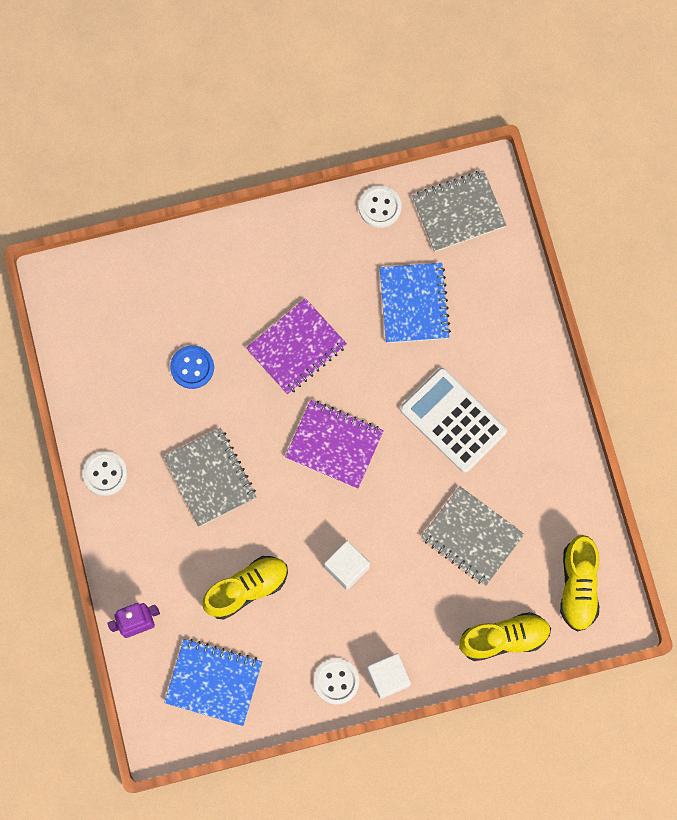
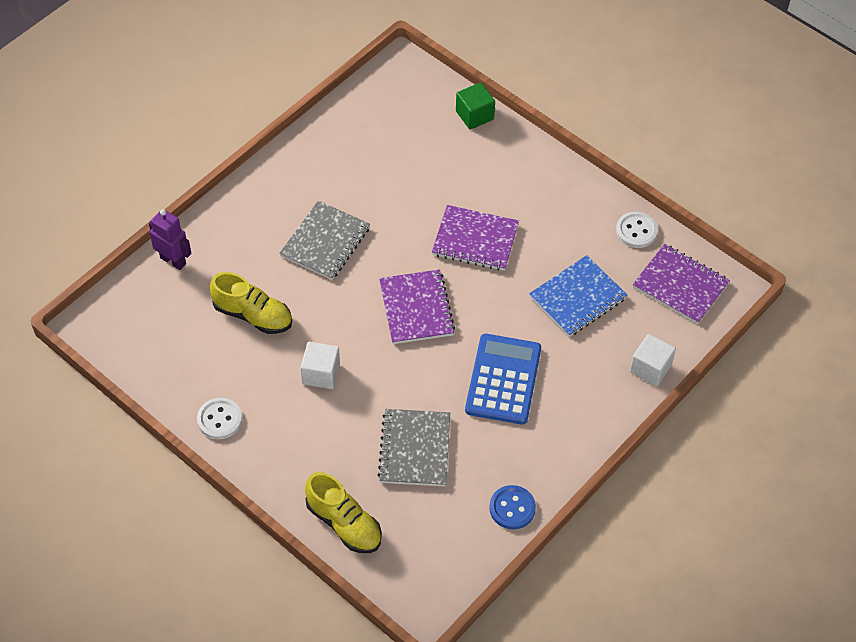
camera: 55 degrees right, 20 degrees down
white button [83,451,127,496] -> none
blue notebook [164,639,262,726] -> none
blue button [170,345,214,389] -> blue button moved to [489,485,536,529]
white cube [367,653,411,699] -> white cube moved to [630,334,676,386]
white calculator [400,368,507,473] -> blue calculator [465,334,541,425]
grey notebook [412,170,506,252] -> purple notebook [633,244,730,324]
yellow shoe [560,535,599,631] -> none
none -> green cube [456,82,495,130]

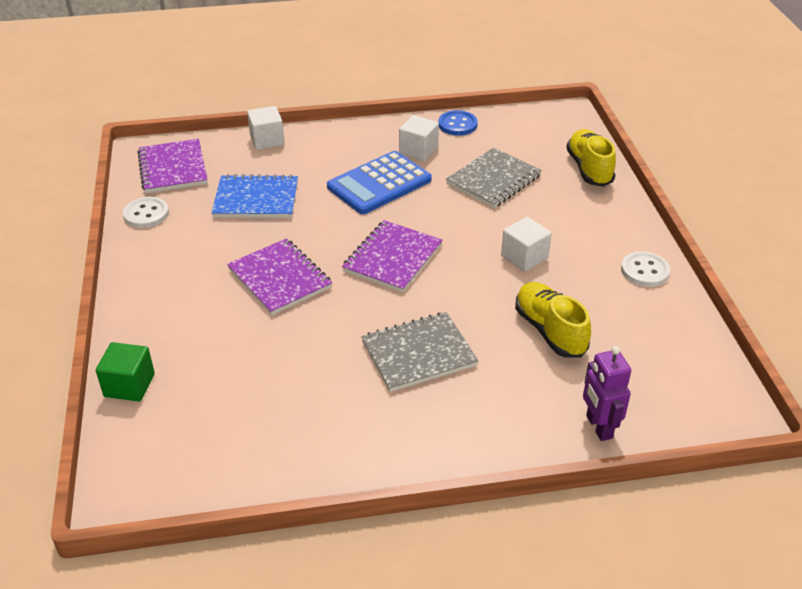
camera: 140 degrees left, 15 degrees down
none -> white cube [399,115,439,161]

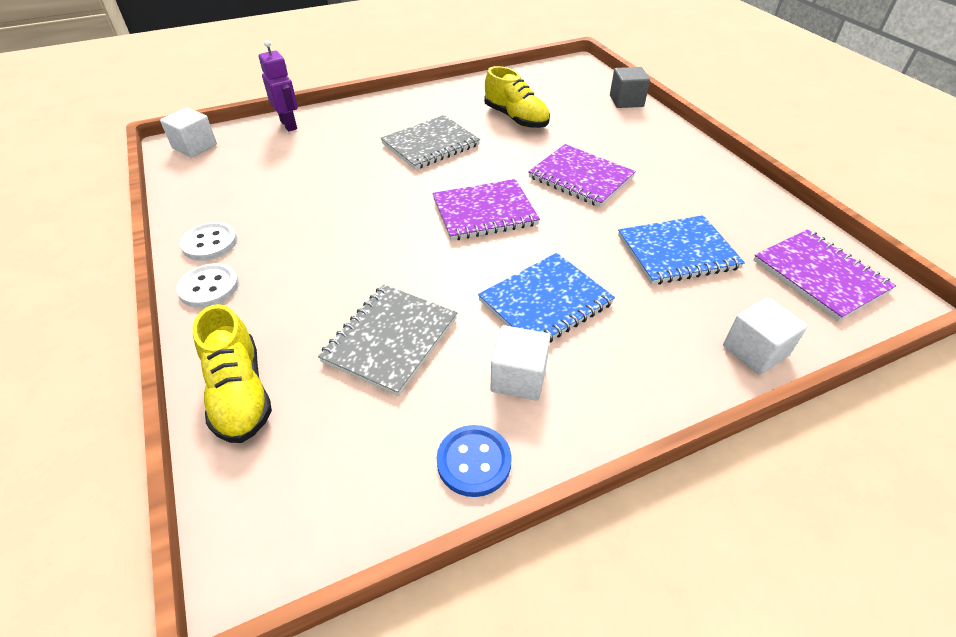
camera: 165 degrees right, 5 degrees up
green cube [96,342,155,402] -> grey cube [610,67,650,108]
white button [123,197,169,228] -> white button moved to [176,263,239,308]
blue calculator [327,151,432,214] -> blue notebook [478,253,615,343]
purple notebook [342,220,443,293] -> purple notebook turned 60 degrees clockwise [432,179,540,241]
white cube [501,217,552,272] -> white cube moved to [160,107,217,158]
yellow shoe [515,282,591,358] -> yellow shoe moved to [484,66,550,128]

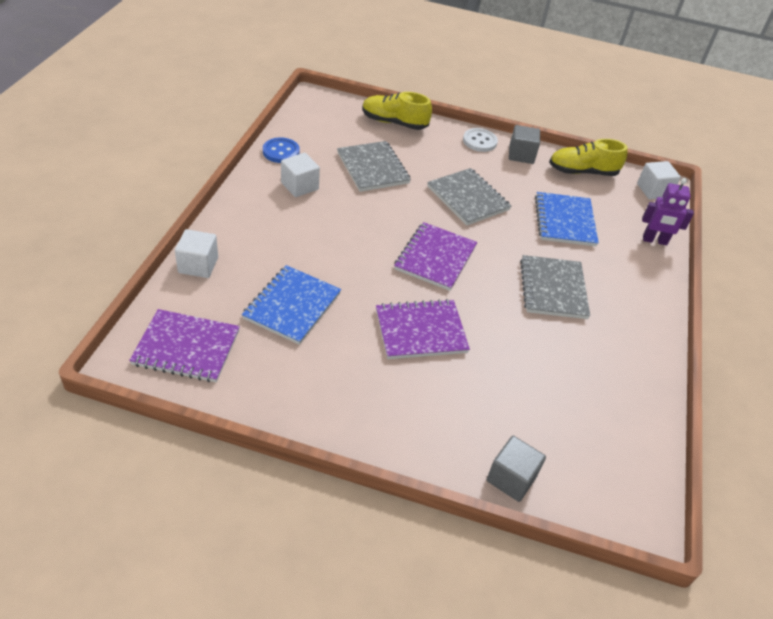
camera: 125 degrees right, 0 degrees up
white button [180,222,237,261] -> grey cube [509,125,540,164]
blue notebook [478,253,615,343] -> blue notebook moved to [535,192,599,246]
yellow shoe [484,66,550,128] -> yellow shoe moved to [549,139,627,176]
none -> grey notebook [427,168,511,225]

